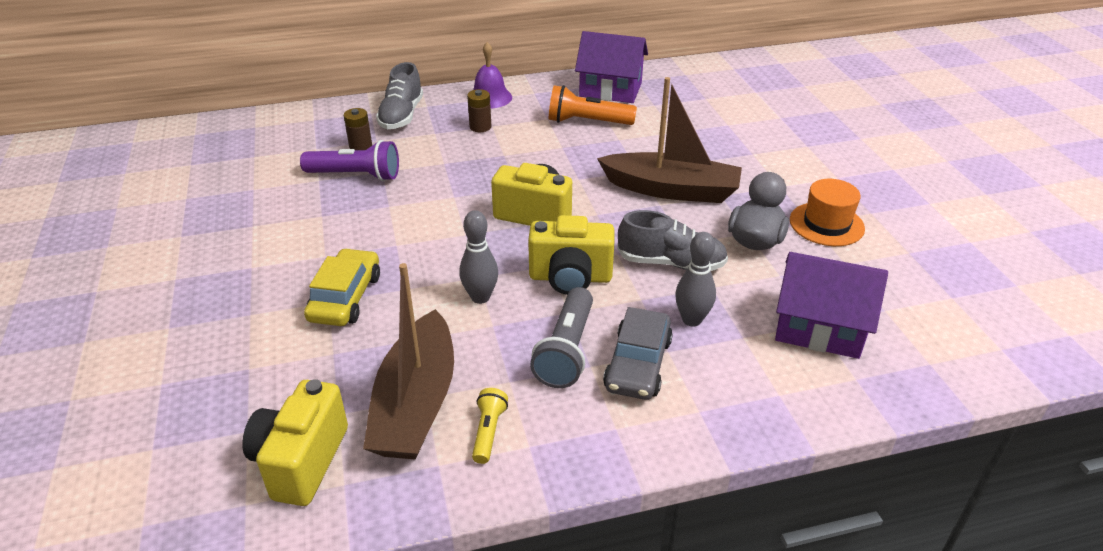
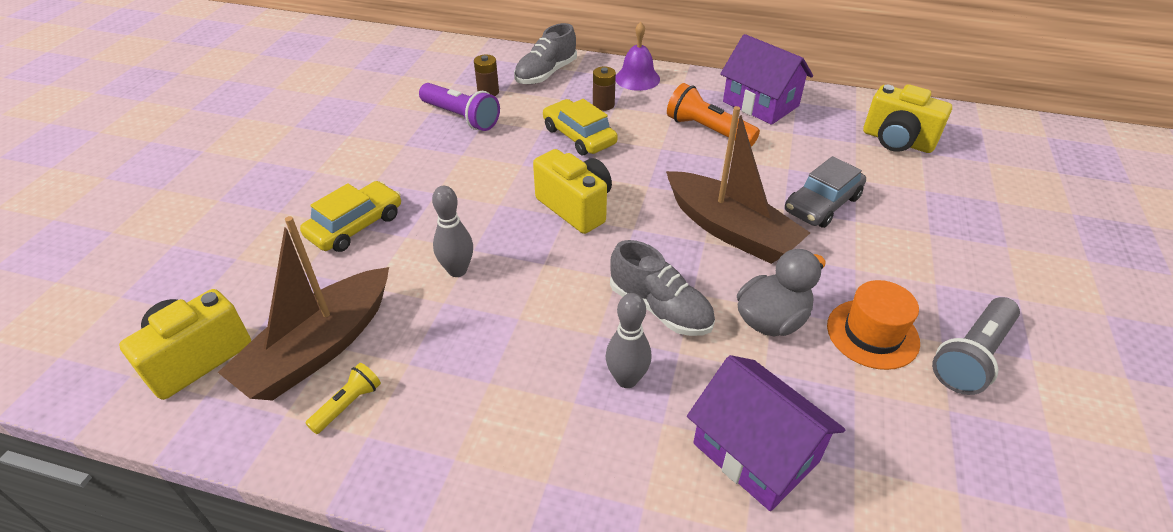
camera: 30 degrees right, 5 degrees up
yellow camera [528,215,614,295] -> yellow camera moved to [863,84,952,153]
grey flashlight [530,287,593,388] -> grey flashlight moved to [932,297,1020,395]
grey car [603,307,673,400] -> grey car moved to [785,156,866,228]
none -> yellow car [543,99,618,155]

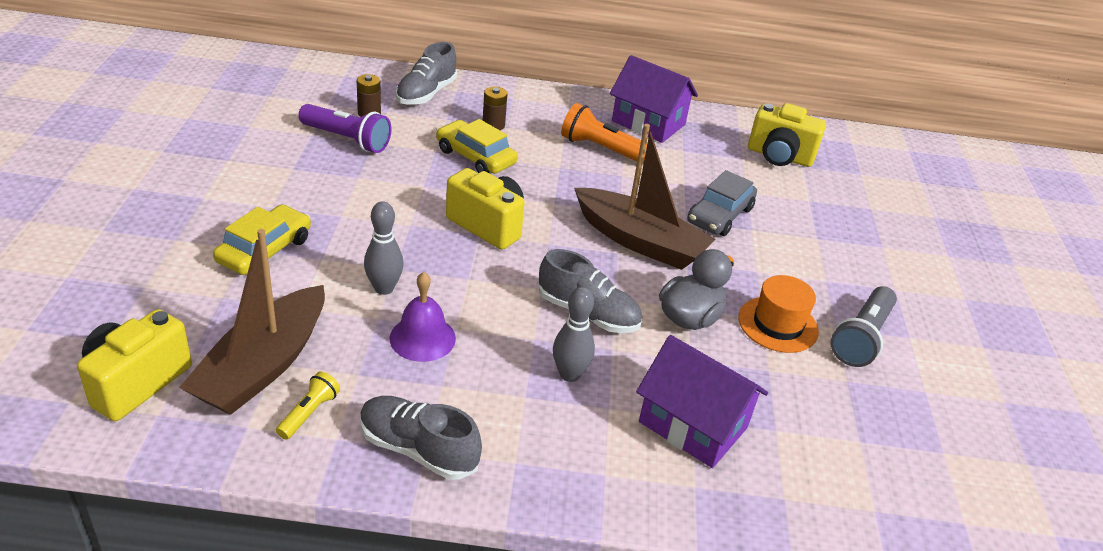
camera: 15 degrees left, 5 degrees down
purple bell [615,22,660,91] -> purple bell moved to [390,272,456,362]
none -> grey shoe [360,396,482,480]

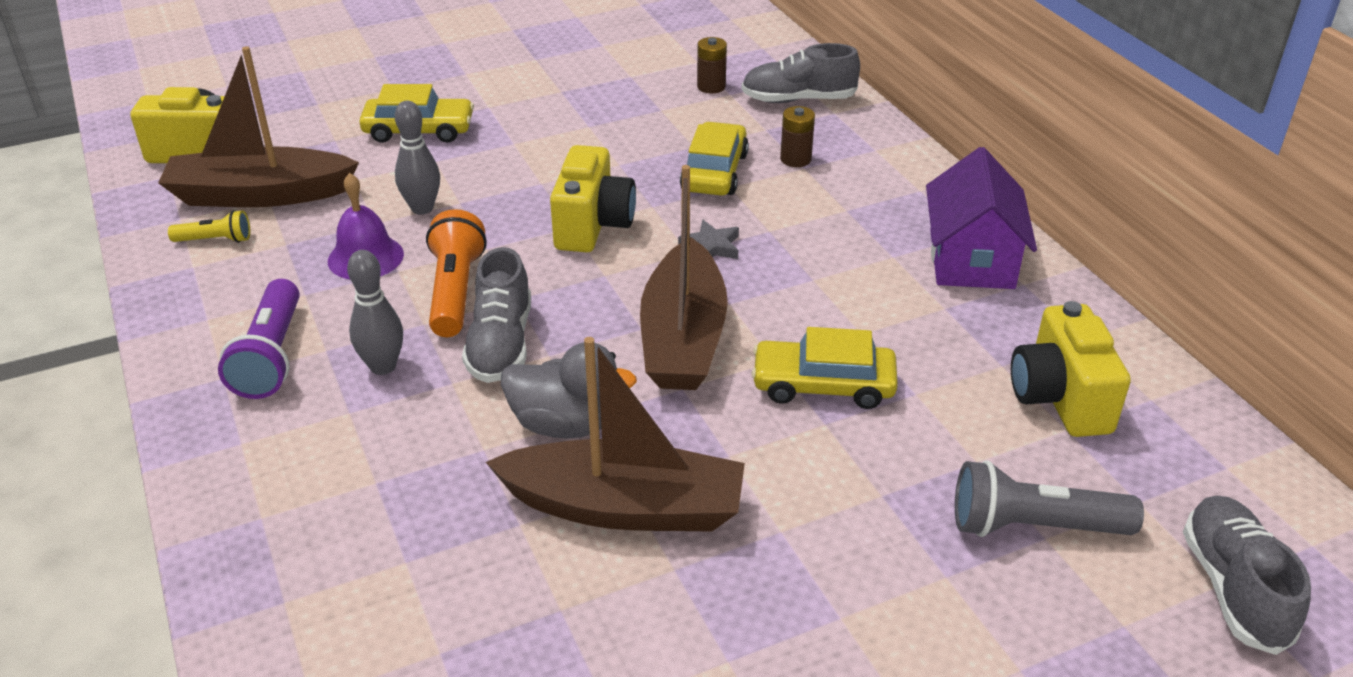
camera: 65 degrees right, 0 degrees up
purple flashlight [298,104,391,153] -> purple flashlight moved to [218,279,300,399]
grey shoe [360,396,482,480] -> grey shoe moved to [1183,496,1311,655]
orange flashlight [561,103,647,164] -> orange flashlight moved to [426,209,487,337]
purple house [636,335,768,468] -> none
grey car [687,170,757,236] -> yellow car [751,327,898,409]
orange hat [738,275,819,353] -> brown boat [485,337,745,532]
grey flashlight [830,286,897,367] -> grey flashlight moved to [955,460,1144,537]
none -> grey star [678,220,739,259]

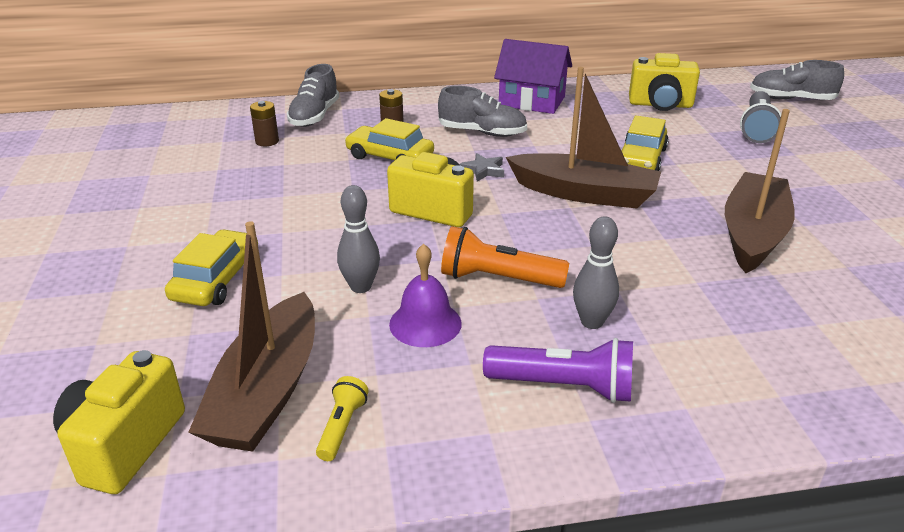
camera: 75 degrees left, 5 degrees down
grey shoe [462,247,531,383] -> grey shoe moved to [438,86,527,137]
grey duck [501,342,637,439] -> none

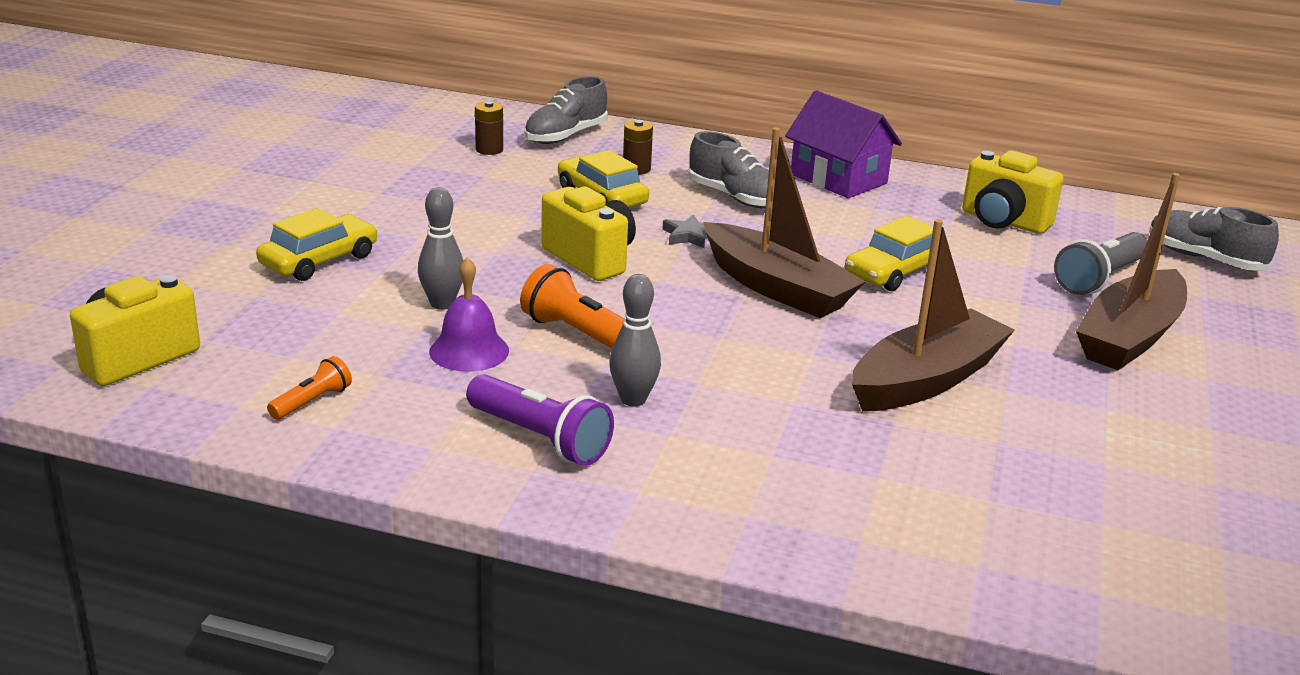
camera: 25 degrees right, 5 degrees down
brown boat [188,221,315,452] -> brown boat moved to [1076,173,1187,370]
yellow flashlight [316,376,369,461] -> orange flashlight [267,356,352,420]

